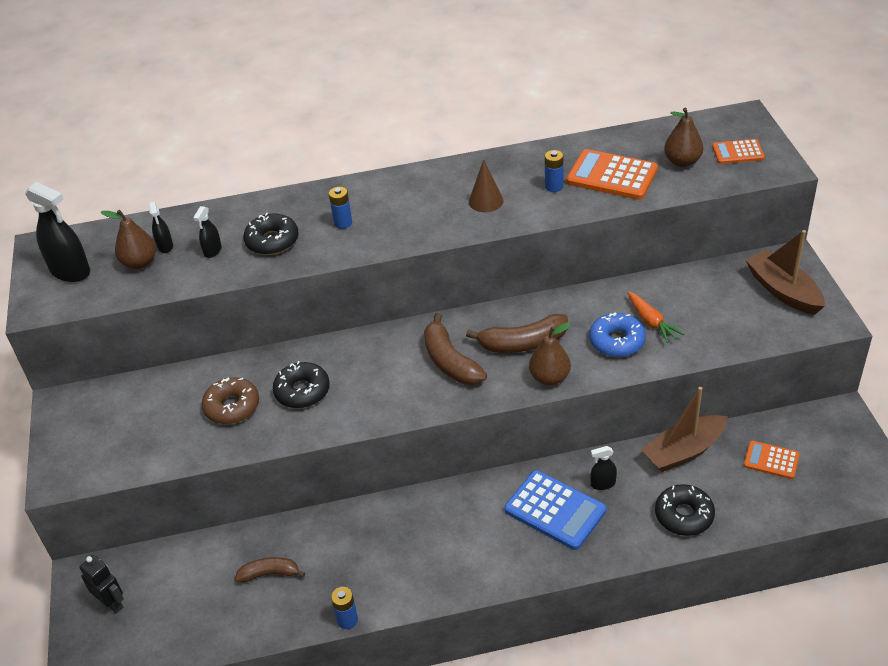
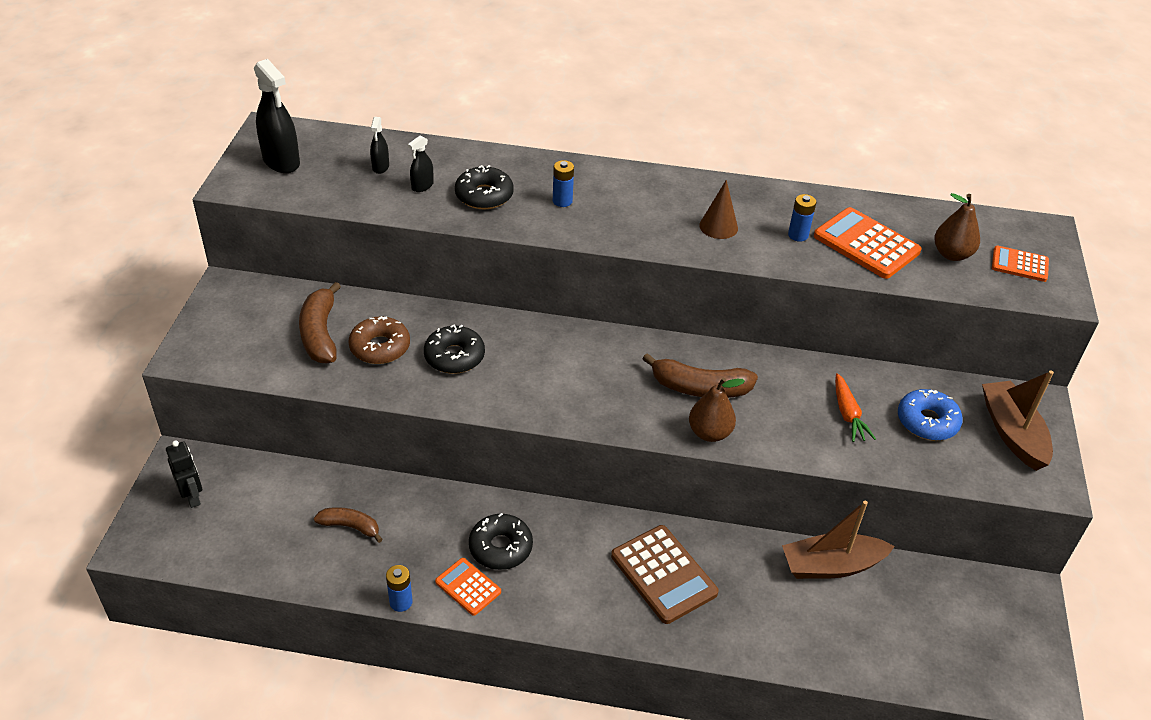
camera: 15 degrees right, 0 degrees up
brown pear [101,210,156,269] -> none
brown banana [424,313,487,385] -> brown banana moved to [299,282,341,364]
blue calculator [504,470,606,550] -> brown calculator [611,525,719,624]
blue donut [589,313,646,357] -> blue donut moved to [898,389,963,441]
black spray bottle [590,446,617,490] -> none
black donut [655,484,715,536] -> black donut moved to [469,513,533,570]
orange calculator [744,441,800,479] -> orange calculator moved to [435,558,501,616]

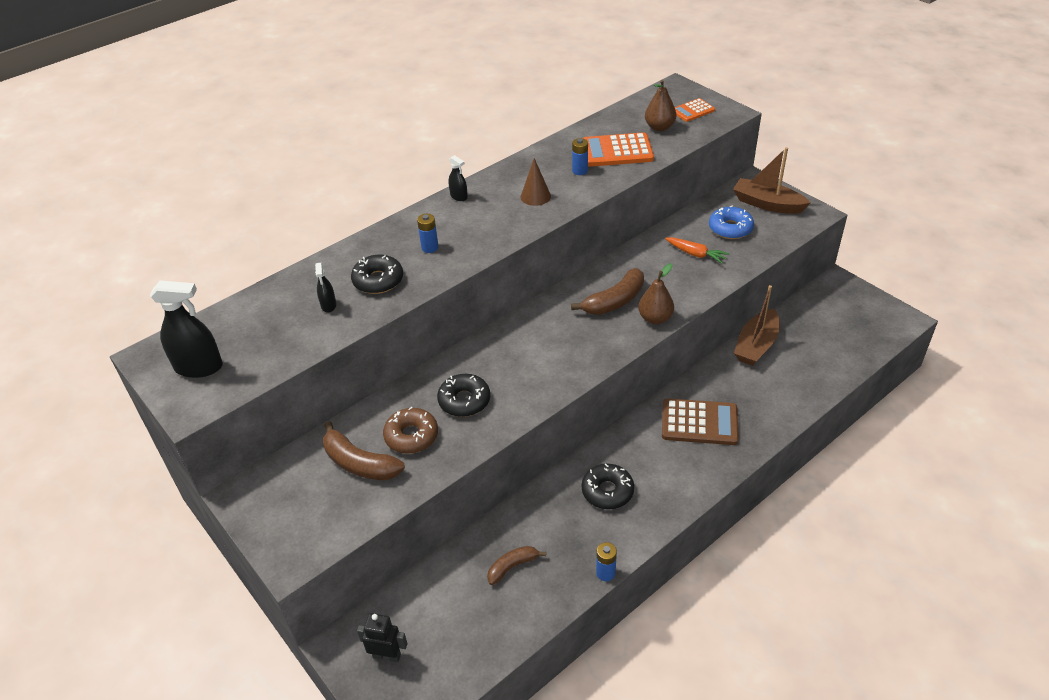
camera: 45 degrees left, 0 degrees up
black spray bottle [370,117,389,174] -> black spray bottle moved to [448,155,468,201]
orange calculator [435,558,501,616] -> none

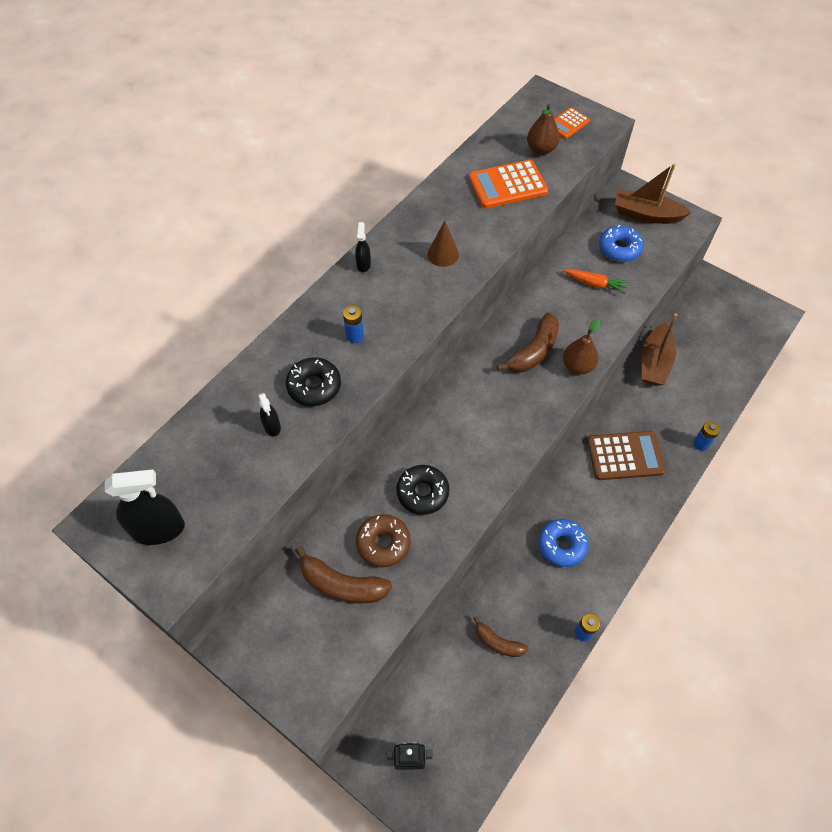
camera: 15 degrees left, 15 degrees up
black spray bottle [448,155,468,201] -> black spray bottle turned 120 degrees counterclockwise [355,222,371,272]
brown banana [487,546,546,585] -> brown banana turned 105 degrees counterclockwise [473,616,528,657]
blue battery [572,138,588,175] -> blue battery moved to [693,421,720,451]
black donut [582,463,634,509] -> blue donut [538,519,589,567]

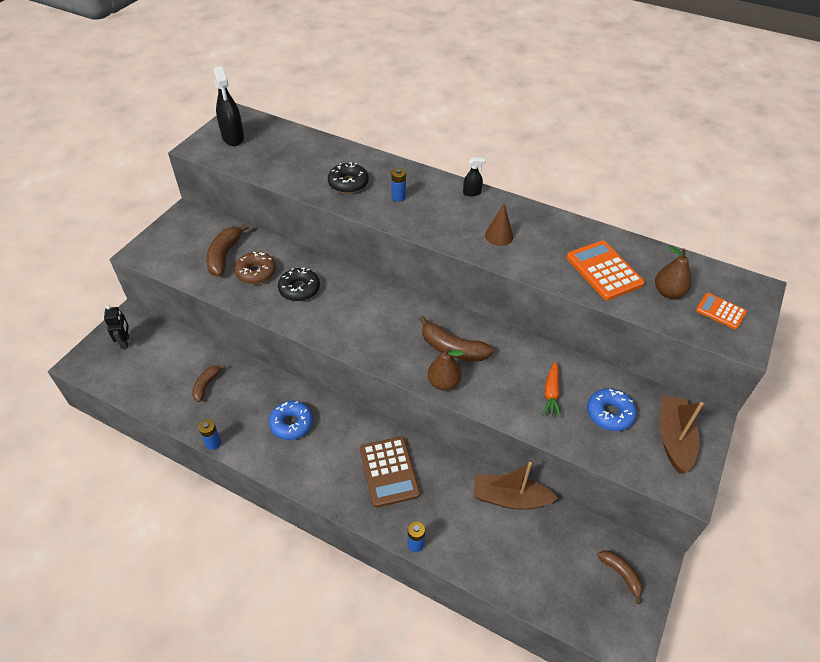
camera: 80 degrees right, 10 degrees down
black spray bottle [258,393,281,436] -> none
none -> brown banana [597,550,643,604]

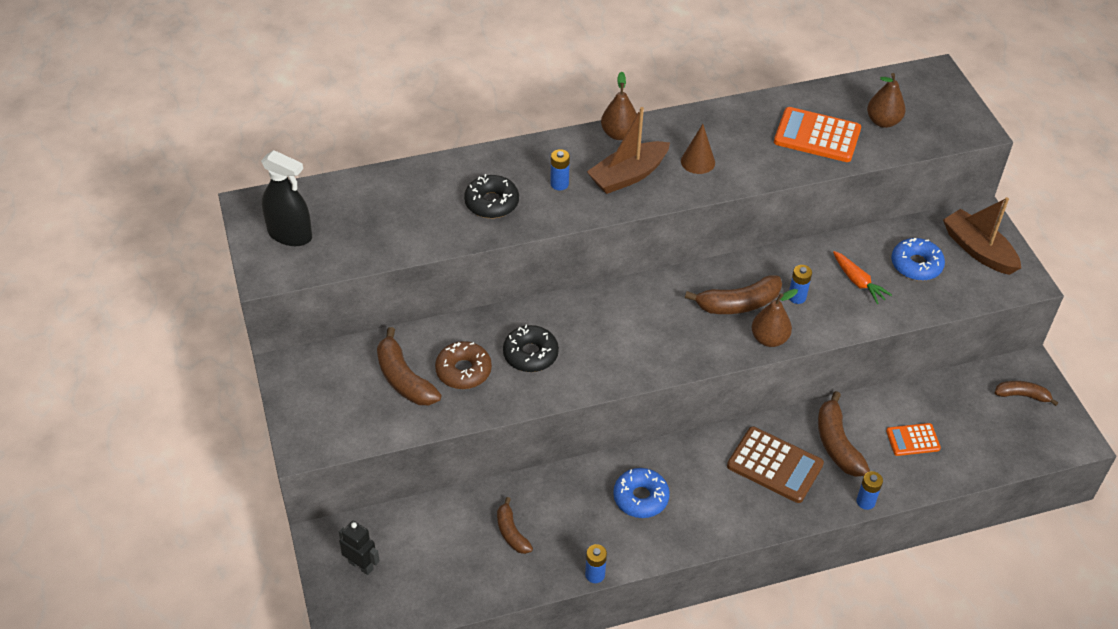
camera: 45 degrees left, 0 degrees up
black spray bottle [463,158,486,196] -> brown pear [601,71,637,140]
brown boat [473,462,558,510] -> brown boat moved to [587,107,670,194]
orange calculator [696,293,747,329] -> orange calculator moved to [886,423,941,456]
none -> blue battery [789,265,812,304]
none -> brown banana [818,391,870,477]

